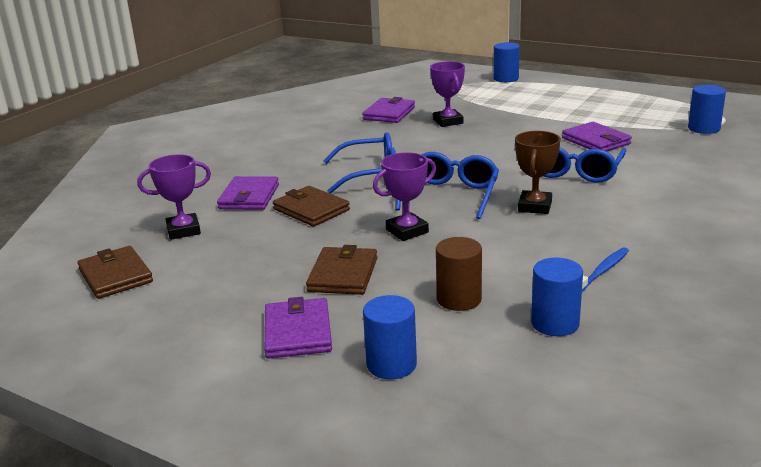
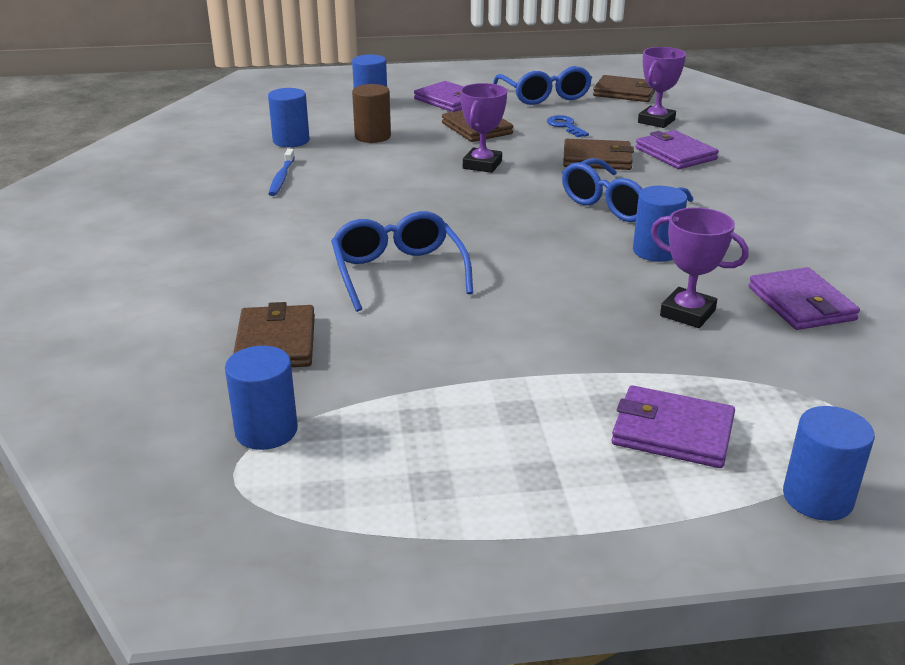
camera: 140 degrees right, 5 degrees up
blue glasses [395,152,499,219] -> blue glasses moved to [493,66,592,105]
brown trophy [515,131,560,214] -> none
purple wallet [562,122,632,152] -> purple wallet moved to [611,385,735,468]
none -> brown wallet [233,302,315,367]
none -> blue key [547,115,589,137]
none -> blue cylinder [633,186,687,262]

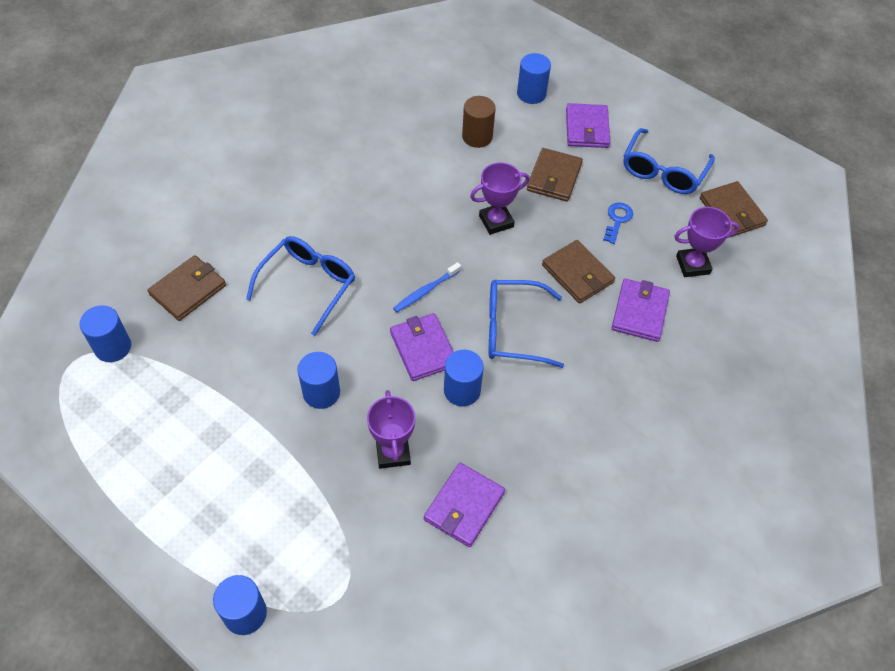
camera: 45 degrees right, 25 degrees up
blue cylinder [268,88,310,147] -> blue cylinder moved to [297,352,340,409]
blue toothbrush [269,149,295,196] -> blue toothbrush moved to [393,262,461,312]
purple wallet [611,385,735,468] -> purple wallet moved to [390,313,454,381]

